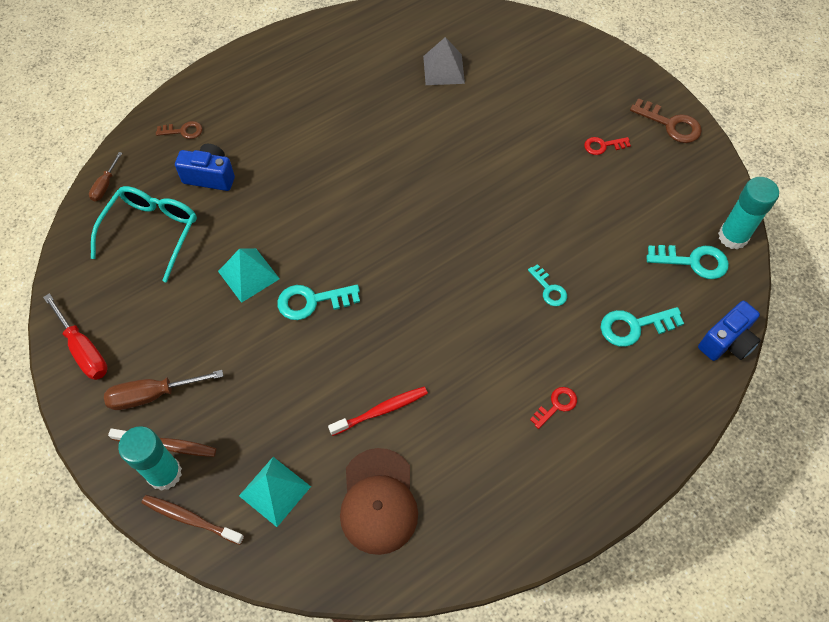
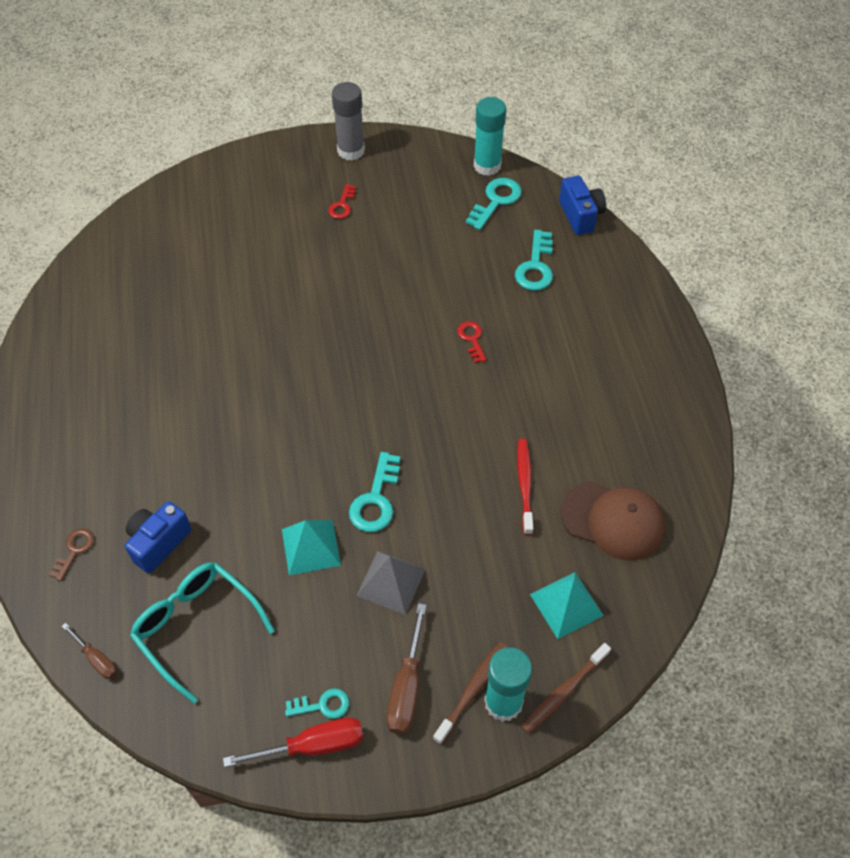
camera: 65 degrees left, 5 degrees down
grey pyramid [423,37,465,85] -> grey pyramid moved to [356,551,426,615]
turquoise key [528,264,567,306] -> turquoise key moved to [285,688,349,719]
red key [530,387,577,429] -> red key moved to [457,321,486,363]
brown key [630,98,702,143] -> grey glue stick [332,82,365,160]

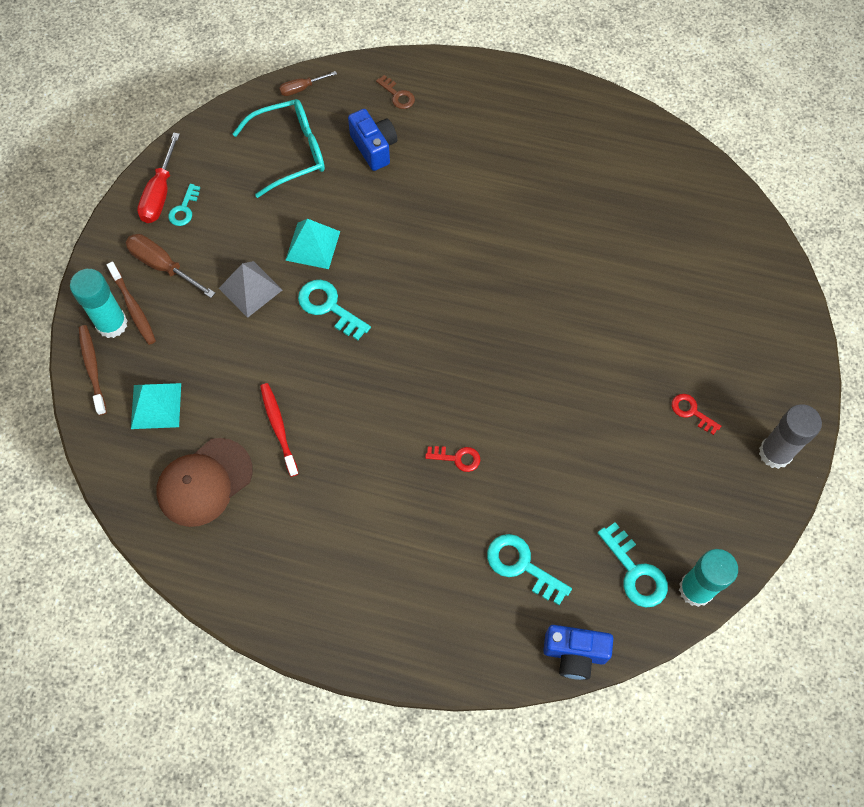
camera: 115 degrees right, 10 degrees up
red toothbrush [517,439,533,535] -> red toothbrush turned 135 degrees counterclockwise [260,383,299,477]

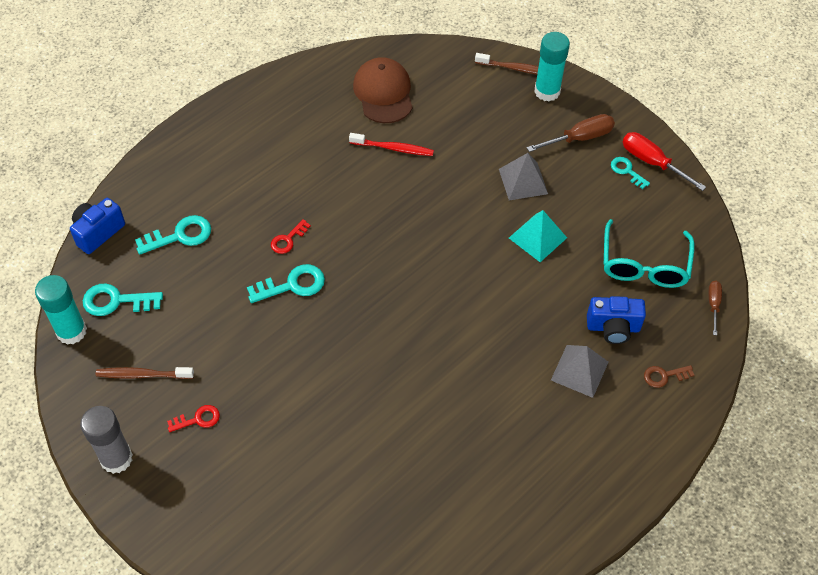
camera: 120 degrees right, 10 degrees down
brown toothbrush [107,262,156,345] -> brown toothbrush moved to [96,367,194,379]
turquoise pyramid [131,383,181,429] -> none
turquoise key [298,280,371,340] -> turquoise key moved to [247,264,325,303]
none -> grey pyramid [551,345,608,398]

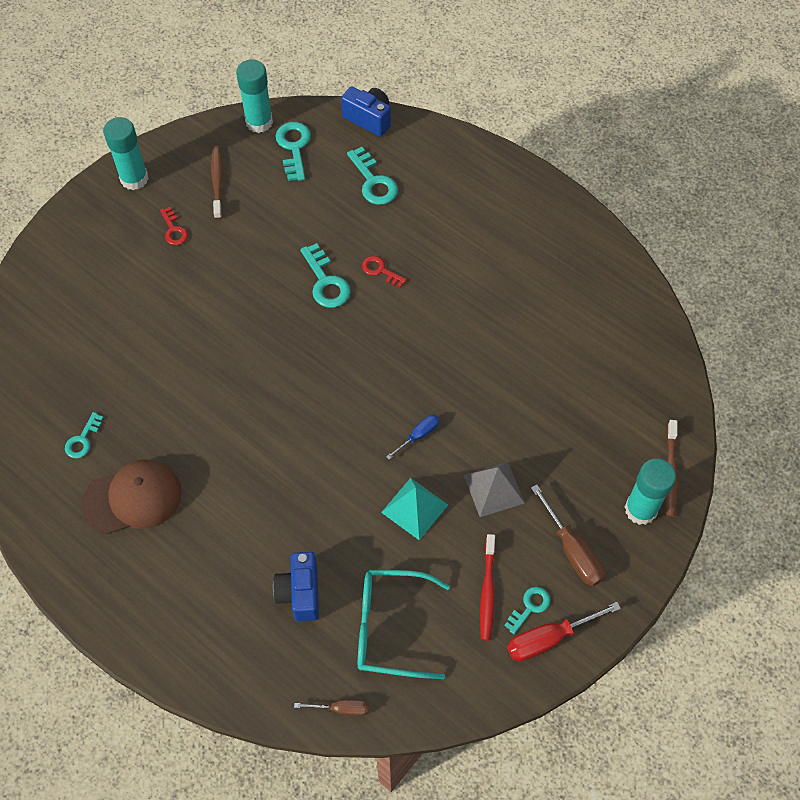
camera: 85 degrees right, 5 degrees up
grey glue stick [80,406,133,474] -> turquoise glue stick [103,117,149,190]
red toothbrush [349,133,434,156] -> red toothbrush moved to [480,534,495,641]
brown cap [353,57,413,123] -> brown cap moved to [82,459,182,534]
grey pyramid [551,345,608,398] -> none
red screwdriver [623,132,706,191] -> red screwdriver turned 150 degrees counterclockwise [507,602,621,662]
brown key [644,365,694,388] -> none
none -> turquoise key [65,412,103,458]
none -> blue screwdriver [386,415,439,459]

